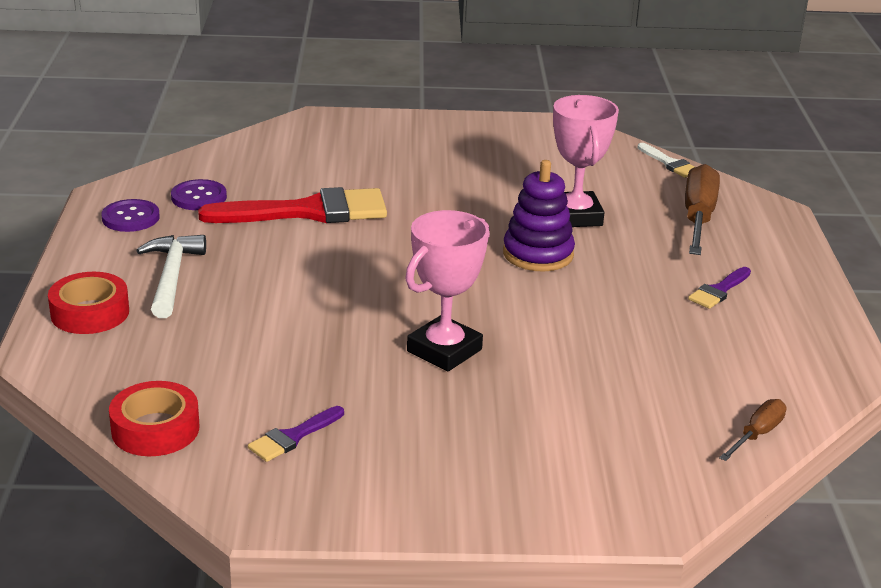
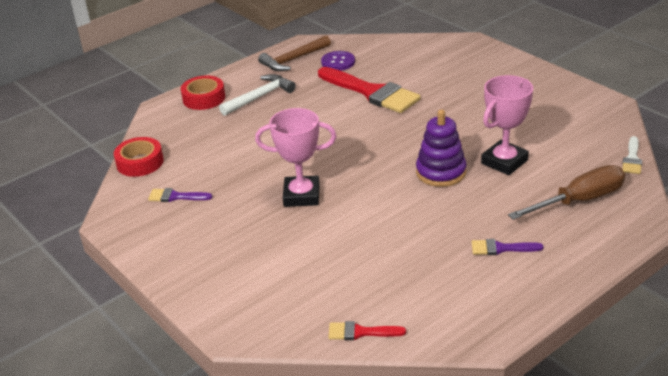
camera: 55 degrees right, 5 degrees up
purple button [101,199,160,232] -> brown hammer [258,36,331,71]
brown screwdriver [719,399,786,461] -> red brush [328,321,406,340]

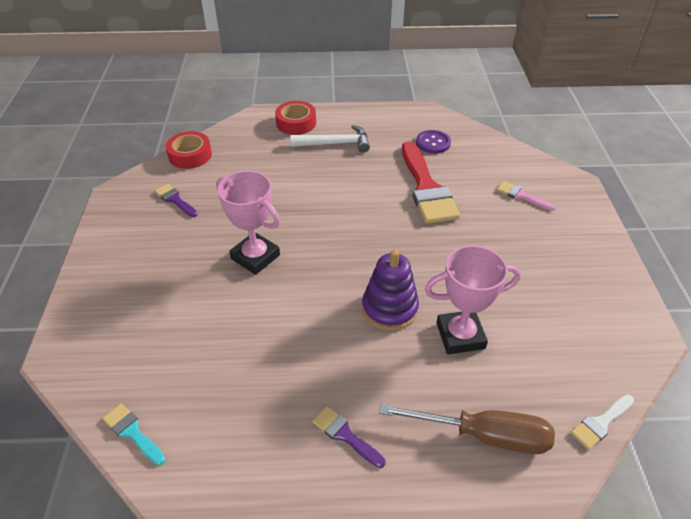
camera: 35 degrees right, 10 degrees up
brown hammer [258,36,331,71] -> none
red brush [328,321,406,340] -> turquoise brush [103,403,165,465]
none -> pink brush [497,181,556,211]

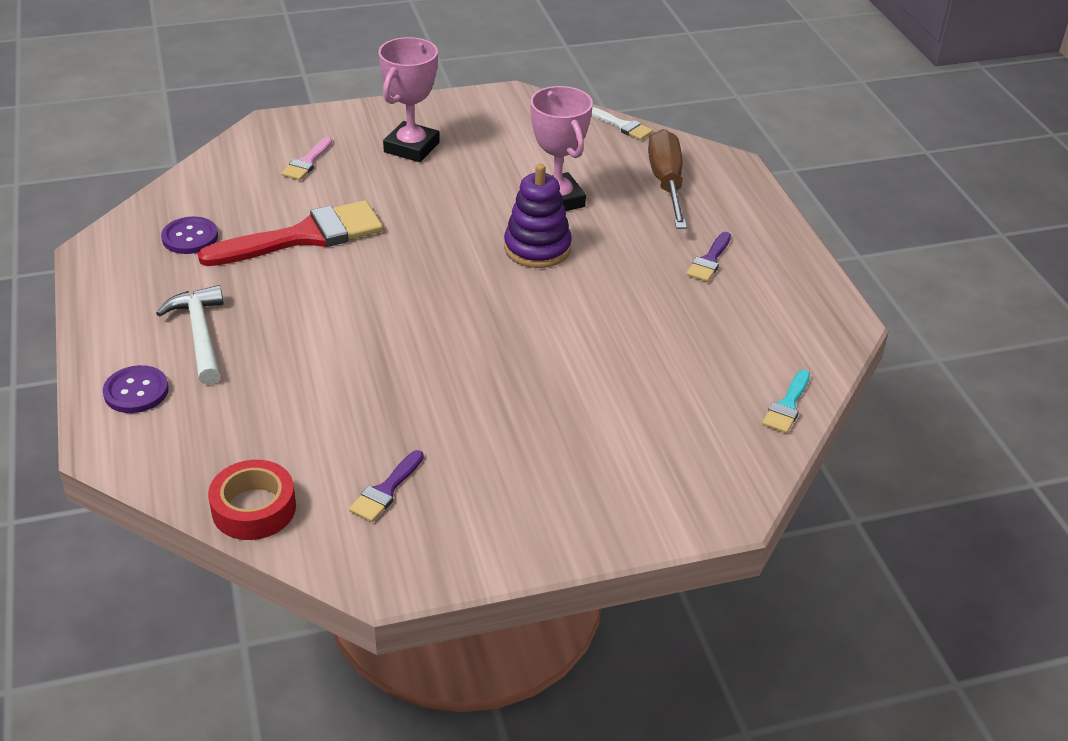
camera: 105 degrees left, 5 degrees down
pink trophy [216,171,280,275] -> pink trophy moved to [378,37,440,162]
red tape [275,101,316,135] -> purple button [103,365,169,413]

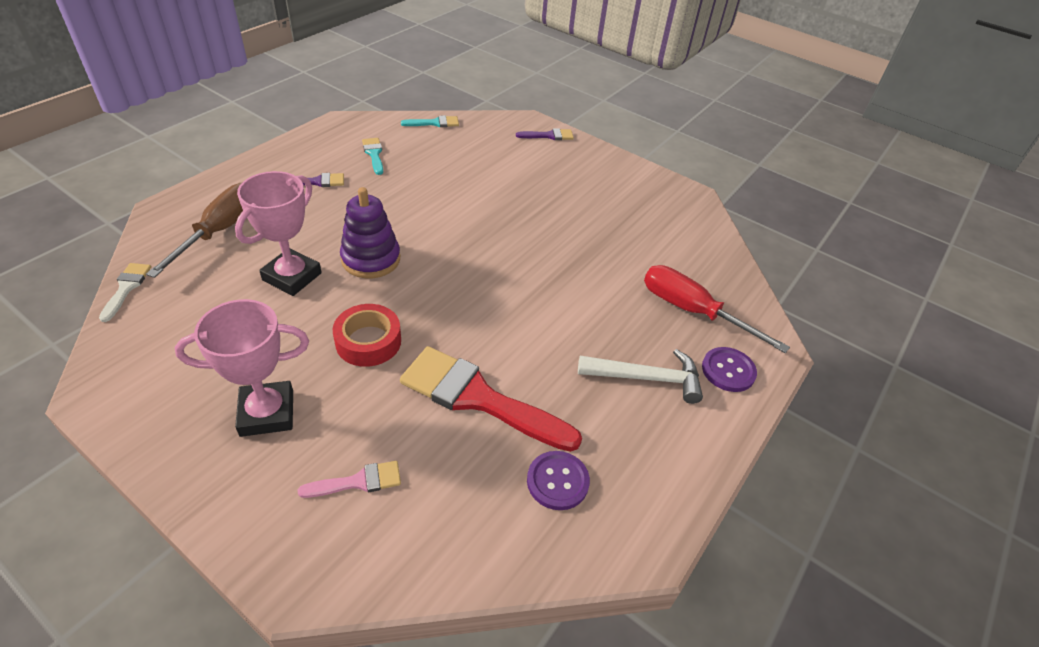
camera: 130 degrees left, 5 degrees up
white hammer [156,285,224,385] -> white hammer turned 120 degrees counterclockwise [578,349,703,404]
red tape [208,460,296,540] -> red tape moved to [333,304,401,367]
purple brush [349,450,424,522] -> purple brush moved to [516,128,574,140]
brown screwdriver [648,129,687,229] -> brown screwdriver turned 150 degrees clockwise [146,183,243,278]
none -> turquoise brush [362,138,383,175]
none -> red screwdriver [644,265,790,353]

